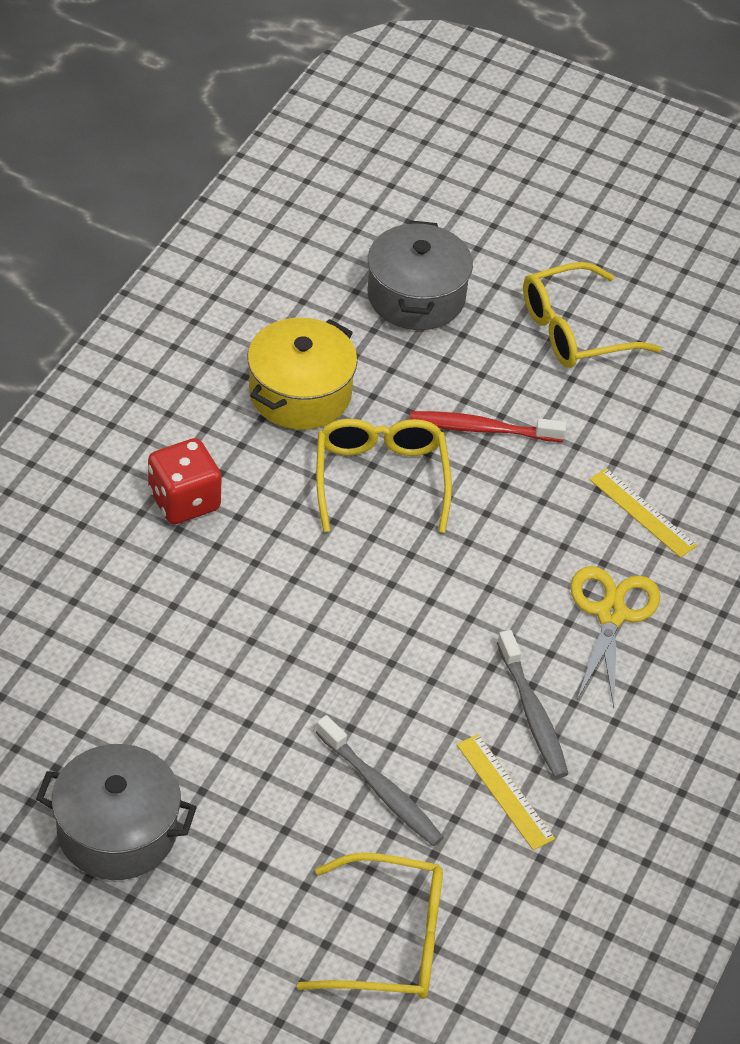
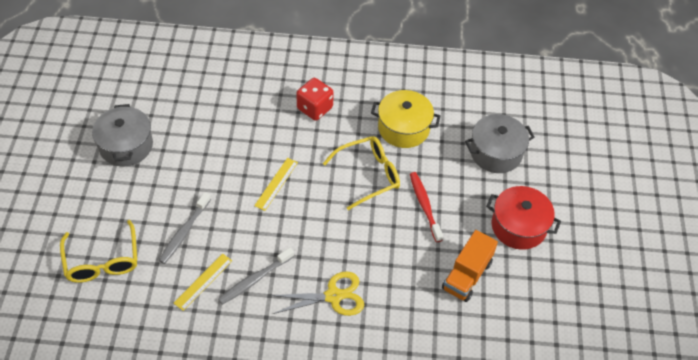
camera: 70 degrees right, 5 degrees up
yellow glasses [523,262,662,368] -> red pot [486,186,561,250]
yellow ruler [589,468,697,558] -> yellow ruler moved to [254,158,298,211]
none -> orange truck [442,230,498,302]

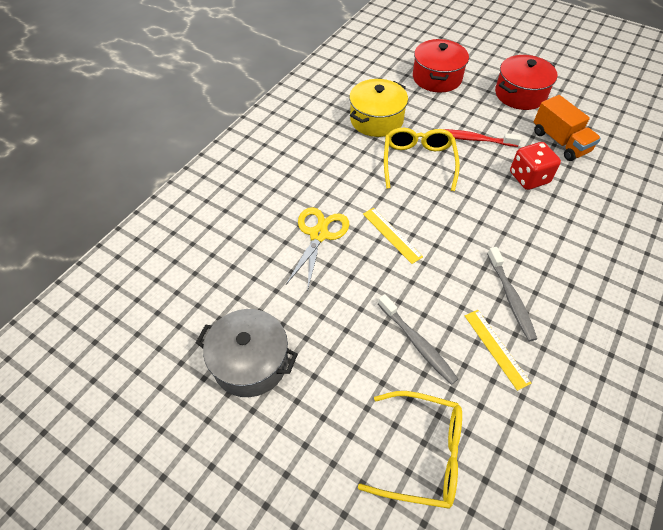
camera: 60 degrees left, 0 degrees up
yellow scissors [270,271,364,316] -> yellow scissors moved to [286,207,349,288]
red dice [296,78,334,121] -> red dice moved to [510,142,561,190]
grey pot [465,114,535,173] -> red pot [413,39,469,93]

